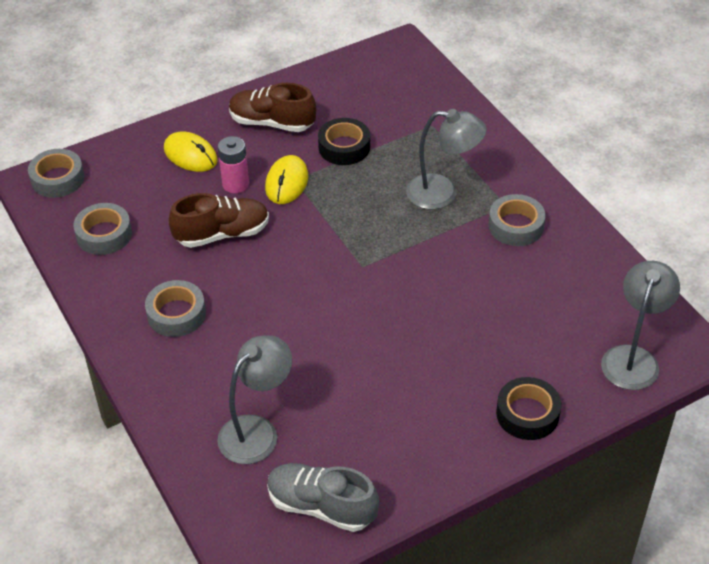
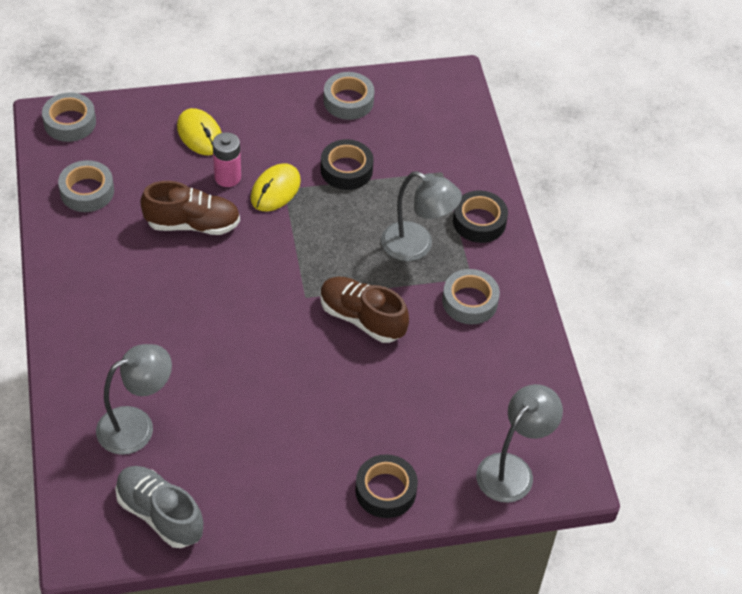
camera: 15 degrees right, 5 degrees up
grey tape [145,280,206,337] -> grey tape moved to [323,72,375,120]
brown shoe [229,83,316,132] -> brown shoe moved to [321,277,409,343]
none -> black tape [453,190,508,243]

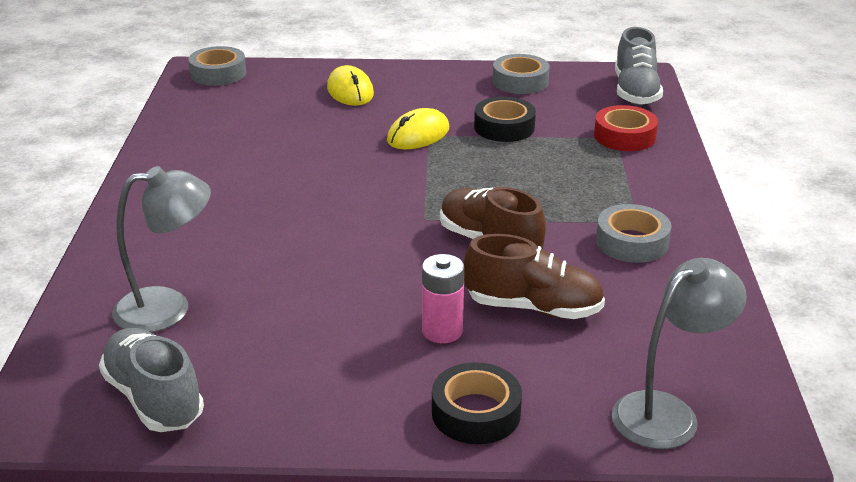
camera: 15 degrees right, 20 degrees down
grey tape [58,160,114,212] -> none
brown shoe [140,181,240,235] -> brown shoe moved to [463,234,605,319]
pink battery [212,132,241,187] -> pink battery moved to [422,254,464,343]
grey lamp [381,171,462,261] -> none
black tape [453,190,508,243] -> none
none -> red tape [594,105,658,151]
none -> grey shoe [615,27,663,105]

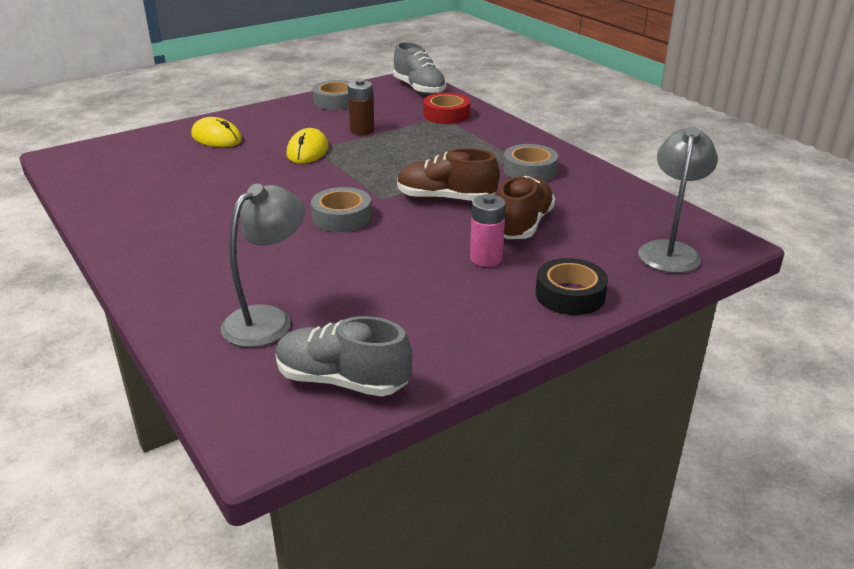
camera: 35 degrees left, 0 degrees up
grey tape [188,46,246,86] -> grey tape moved to [311,187,372,232]
brown shoe [463,234,605,319] -> brown shoe turned 45 degrees counterclockwise [498,176,555,239]
black tape [474,97,536,142] -> brown battery [348,79,374,135]

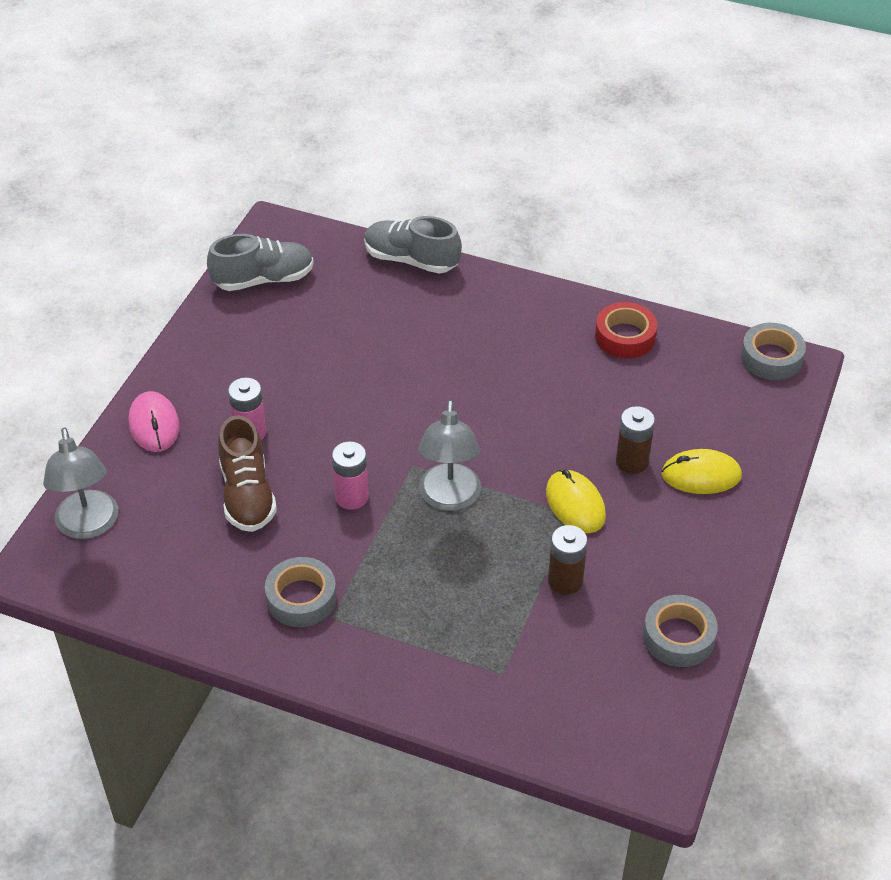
camera: 145 degrees right, 15 degrees up
grey lamp [221,184,305,347] -> grey lamp moved to [418,400,481,511]
grey tape [311,187,372,232] -> grey tape moved to [741,323,806,380]
grey shoe [393,42,447,95] -> grey shoe moved to [364,216,462,274]
brown shoe [397,148,499,201] -> pink battery [332,441,369,510]
red tape [424,93,470,124] -> red tape moved to [595,302,657,358]
black tape [536,258,608,315] -> pink mouse [129,391,180,452]
none -> brown battery [616,406,655,474]

